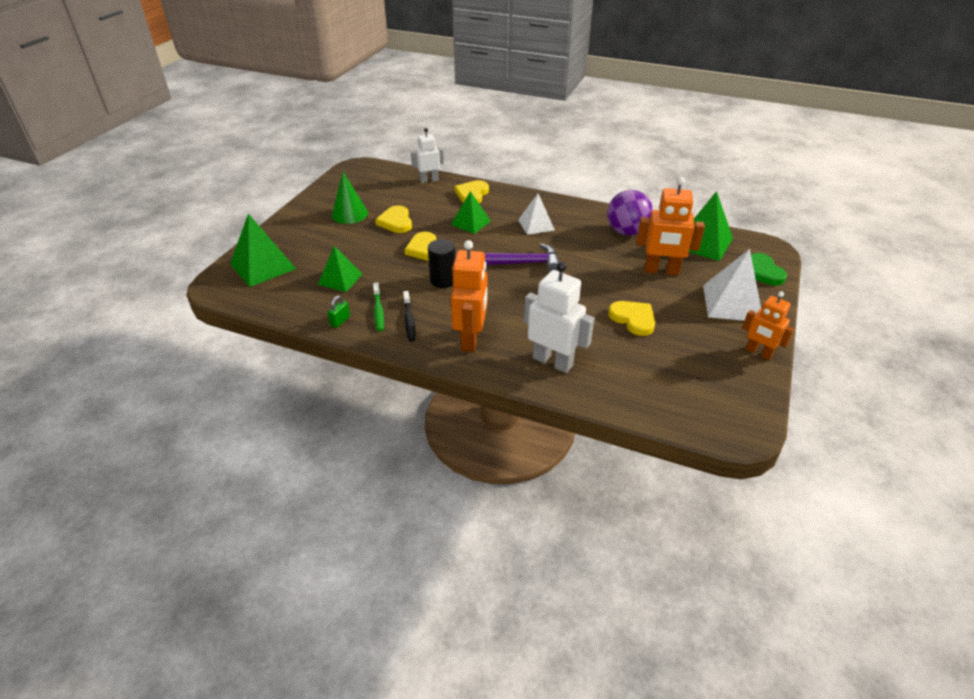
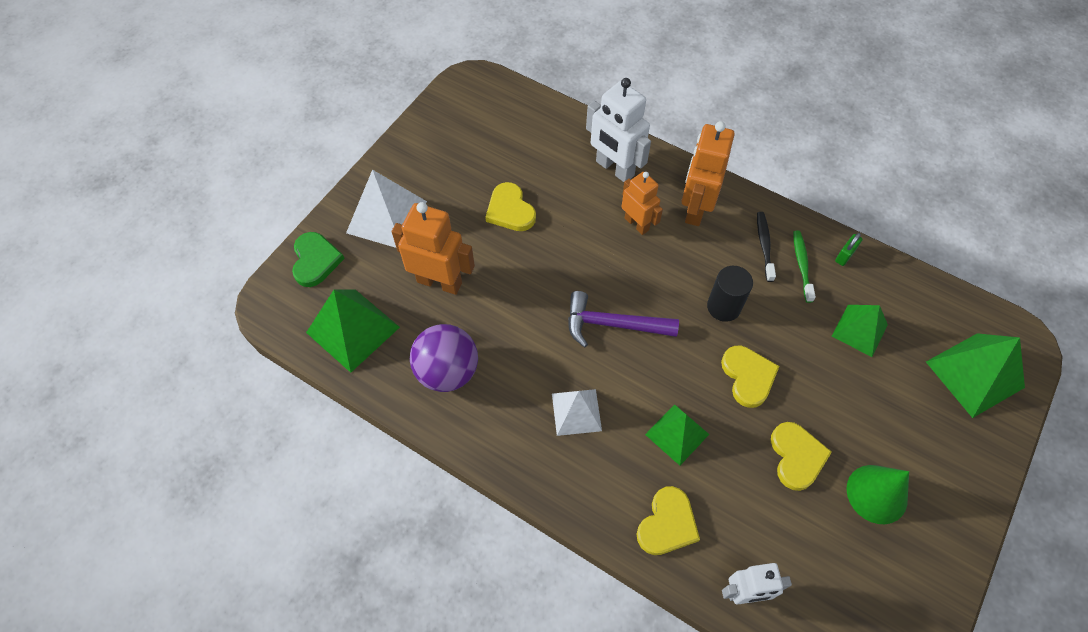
camera: 170 degrees left, 20 degrees up
orange robot [742,291,794,360] -> orange robot moved to [621,172,663,235]

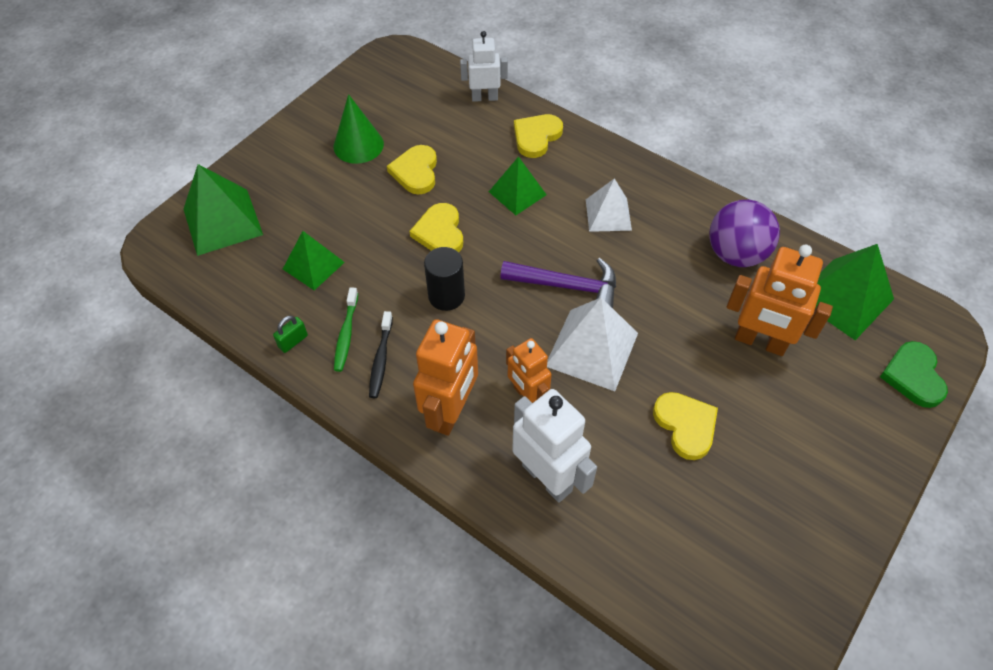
camera: 175 degrees left, 5 degrees down
white pyramid [346,170,427,248] -> white pyramid moved to [547,298,638,391]

